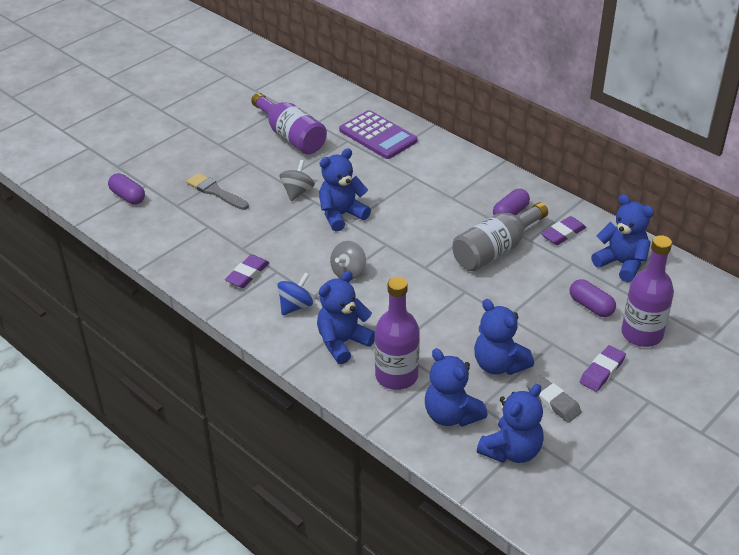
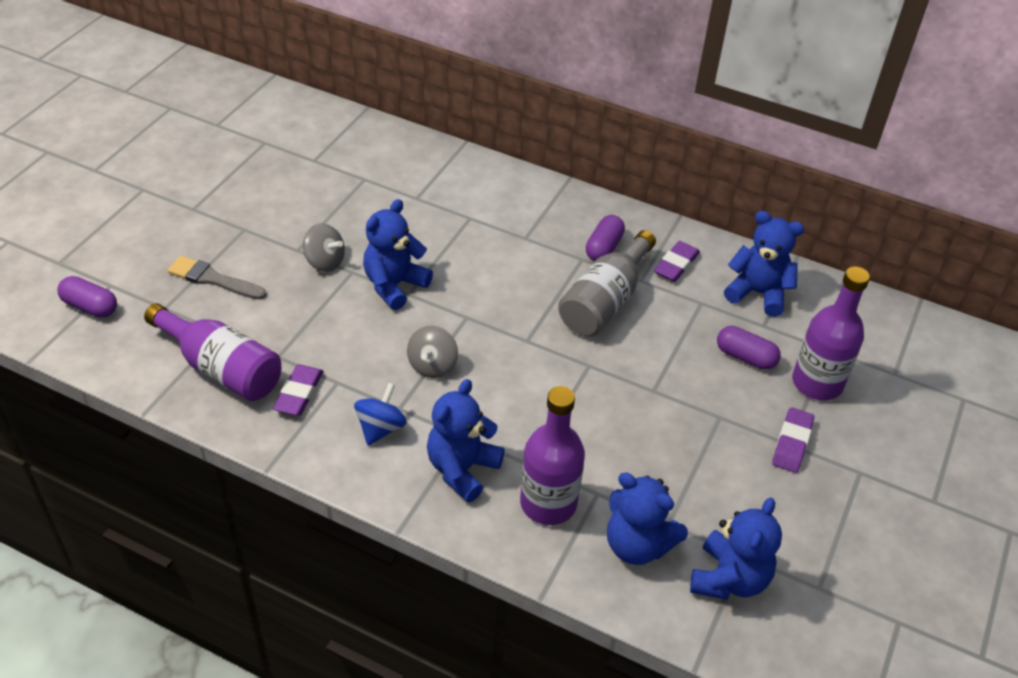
camera: 20 degrees left, 5 degrees up
purple bottle [251,93,327,154] -> purple bottle moved to [144,303,281,401]
grey spinning top [279,160,315,201] -> grey spinning top turned 120 degrees clockwise [303,223,345,272]
purple calculator [339,110,418,159] -> none
blue teddy bear [474,299,534,375] -> none
grey eraser [526,375,582,423] -> none

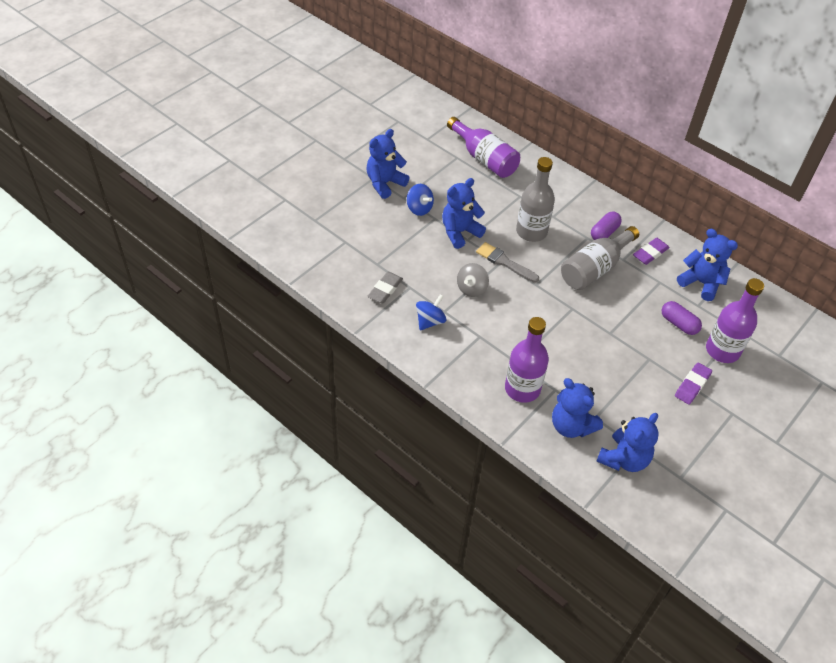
camera: 15 degrees right, 5 degrees up
purple capsule [57,276,117,318] -> none
purple bottle [144,303,281,401] -> purple bottle moved to [447,117,520,178]
grey brush [167,256,266,300] -> grey brush moved to [476,242,539,283]
purple eraser [273,364,323,416] -> grey eraser [368,272,403,303]
grey spinning top [303,223,345,272] -> blue spinning top [407,184,434,216]
blue teddy bear [427,379,505,502] -> blue teddy bear moved to [366,129,409,199]
none -> grey bottle [516,157,555,242]

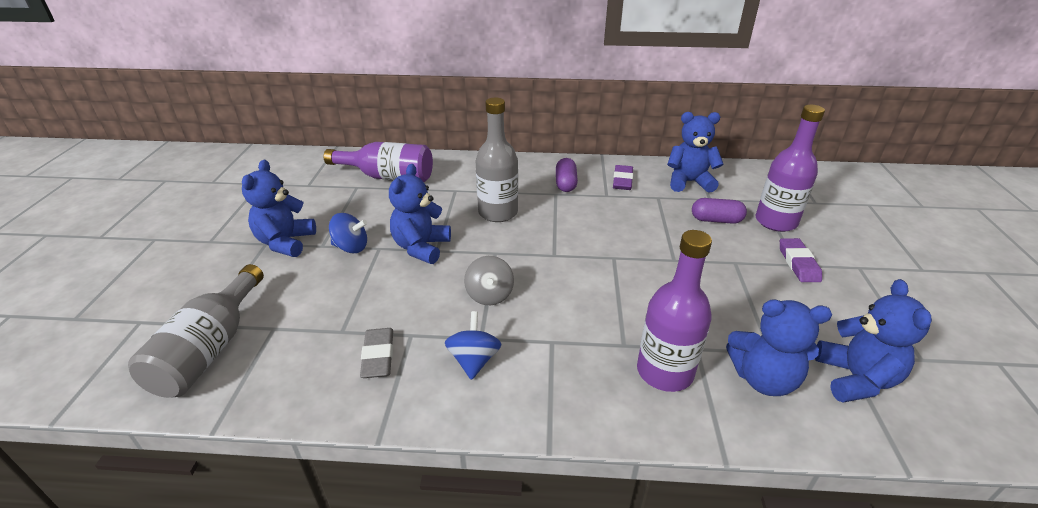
camera: 35 degrees left, 15 degrees down
grey brush [476,242,539,283] -> none
grey bottle [561,226,639,290] -> grey bottle moved to [128,264,264,398]

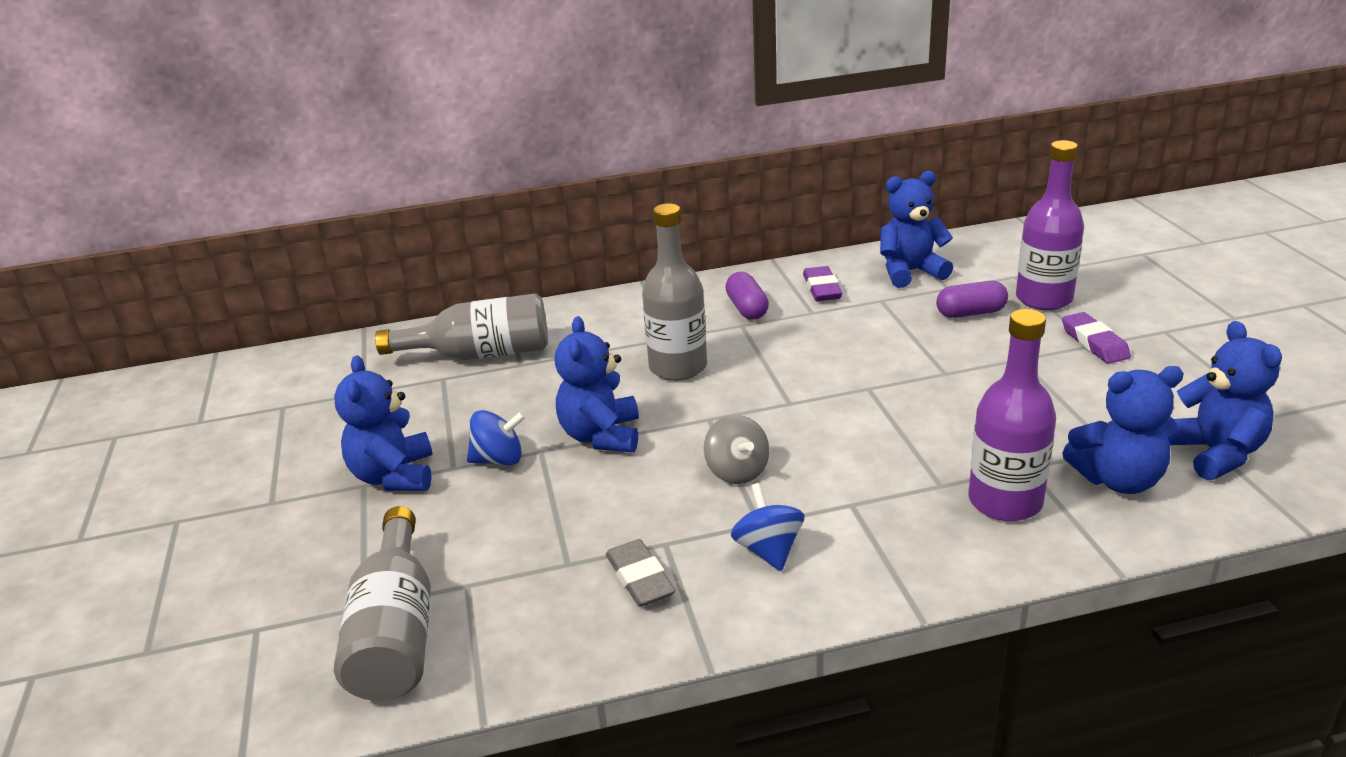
camera: 15 degrees left, 5 degrees down
purple bottle [324,142,433,182] -> grey bottle [375,293,548,360]

